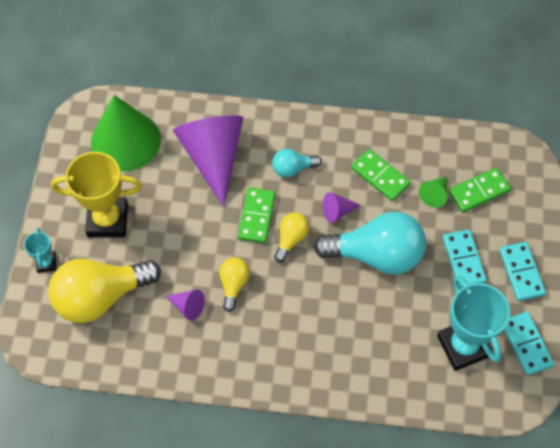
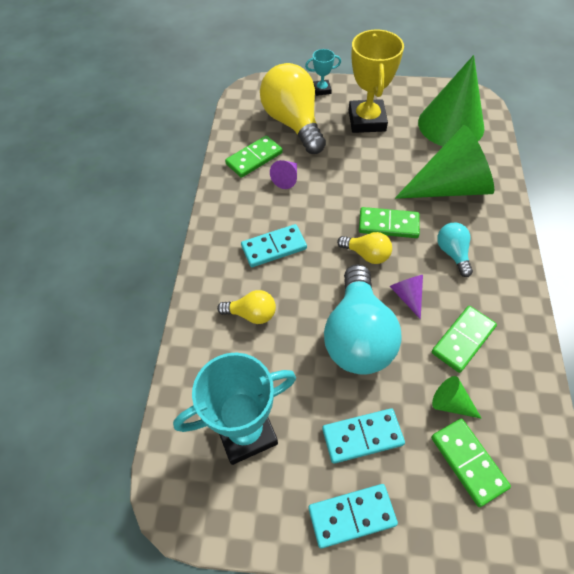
camera: 90 degrees right, 5 degrees down
purple cone [173,115,243,207] -> green cone [395,125,494,199]
yellow light bulb [219,257,250,312] -> yellow light bulb moved to [217,290,276,324]
turquoise domino [504,311,554,375] -> turquoise domino moved to [241,224,307,267]
none -> green domino [225,135,283,178]

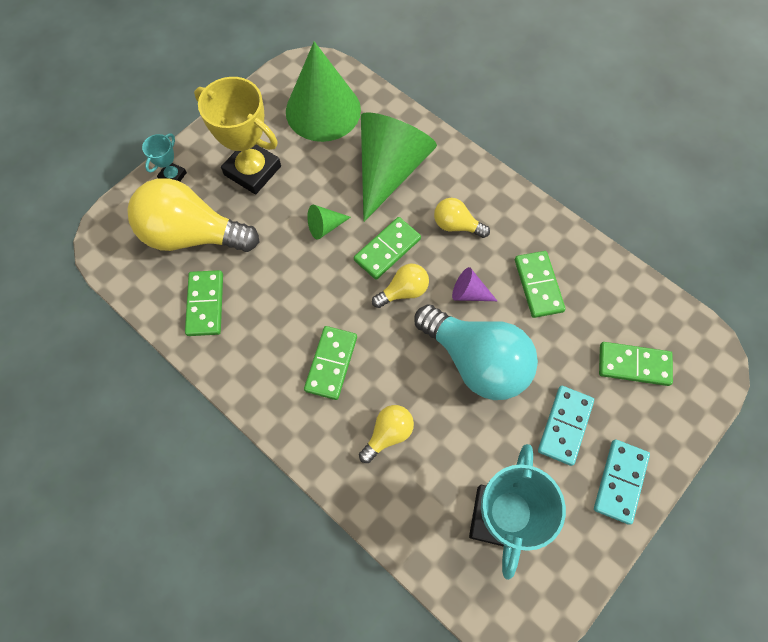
camera: 55 degrees left, 10 degrees up
turquoise domino [241,224,307,267] -> green domino [304,326,357,400]
purple cone [270,160,297,189] -> none
green cone [432,376,482,419] -> green cone moved to [307,205,351,240]
turquoise light bulb [437,222,473,277] -> yellow light bulb [434,198,490,238]

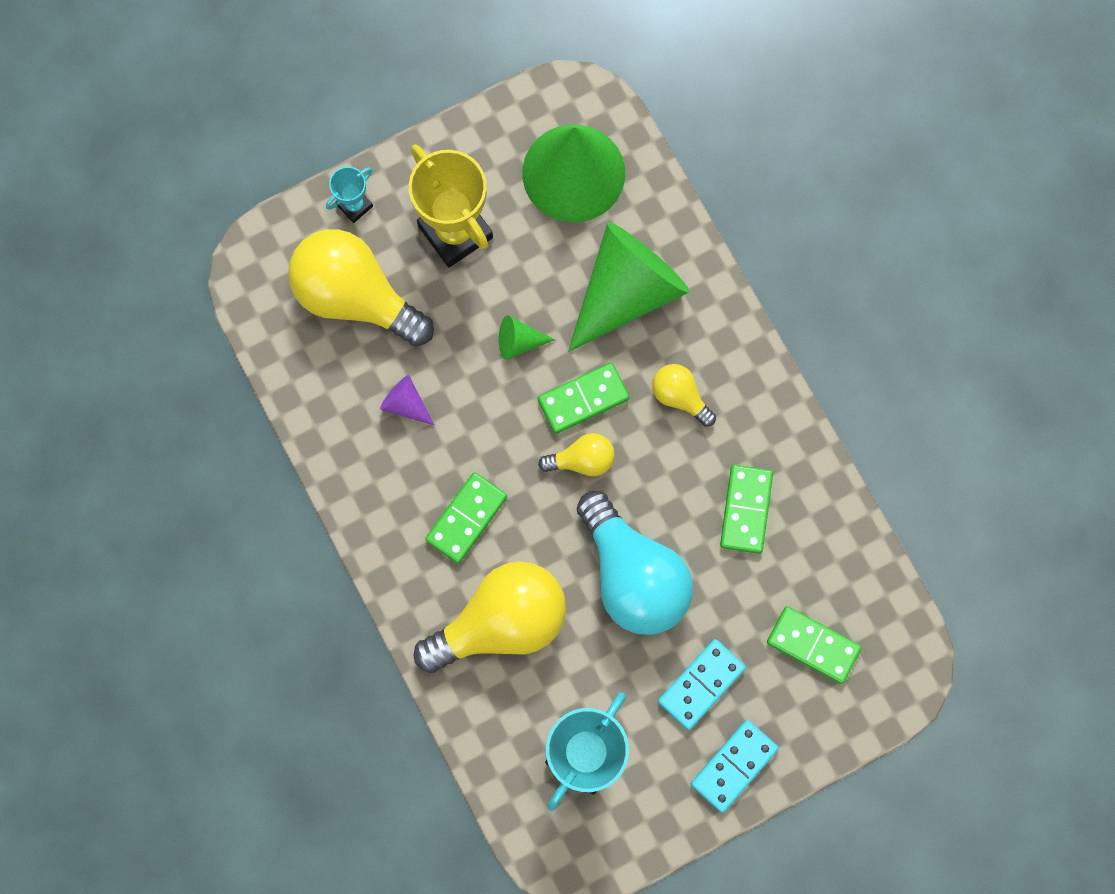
camera: 20 degrees right, 10 degrees up
green domino [185,270,223,336] -> none
yellow light bulb [359,405,414,463] -> yellow light bulb [414,561,566,673], size x2.08
purple cone [452,267,497,301] -> purple cone moved to [380,375,435,426]

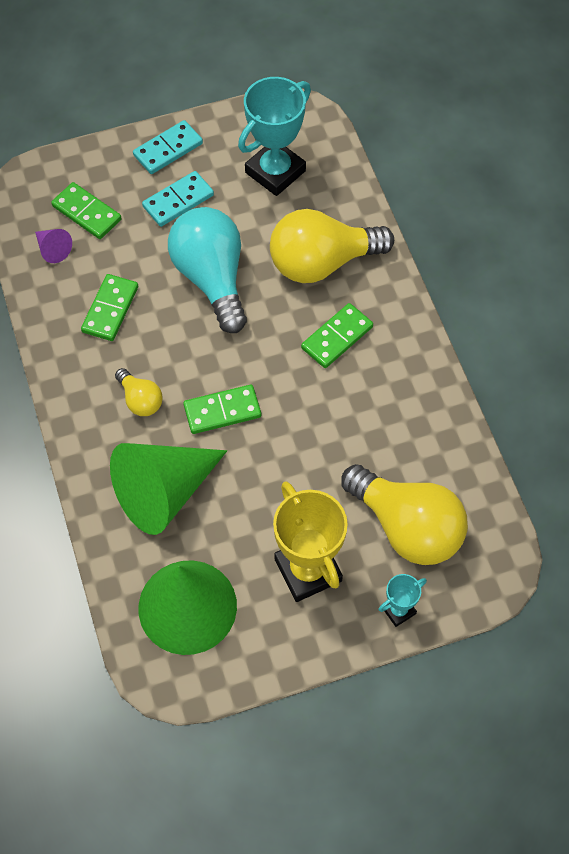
camera: 170 degrees left, 15 degrees down
purple cone [380,375,435,426] -> purple cone moved to [35,229,72,263]
green cone [499,315,555,360] -> none
yellow light bulb [538,433,615,476] -> none

